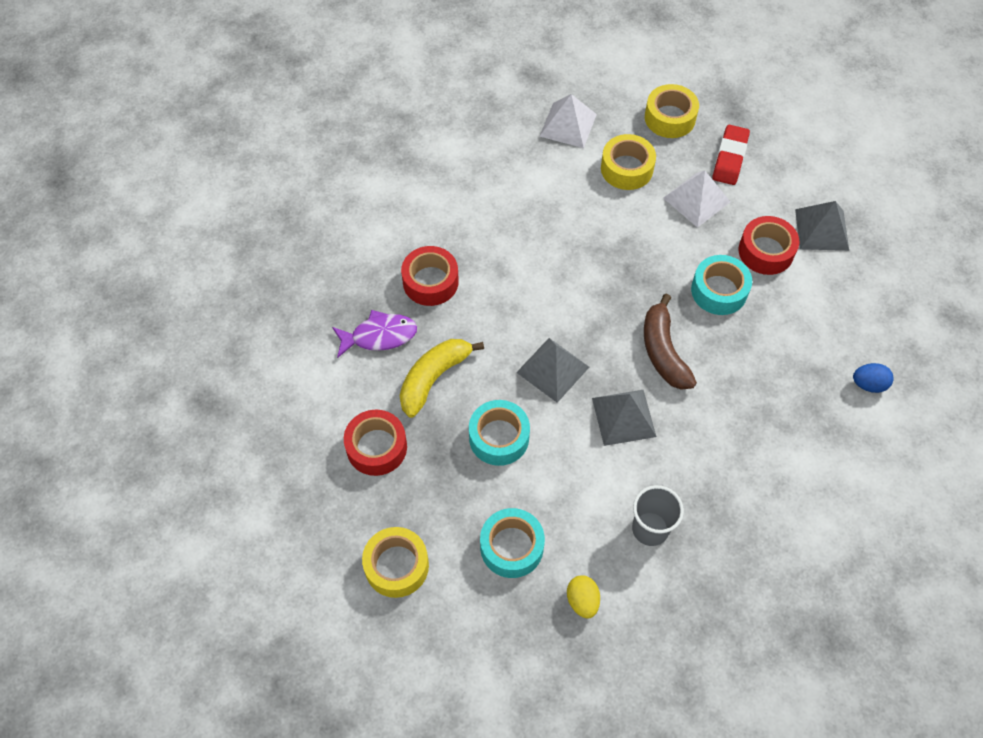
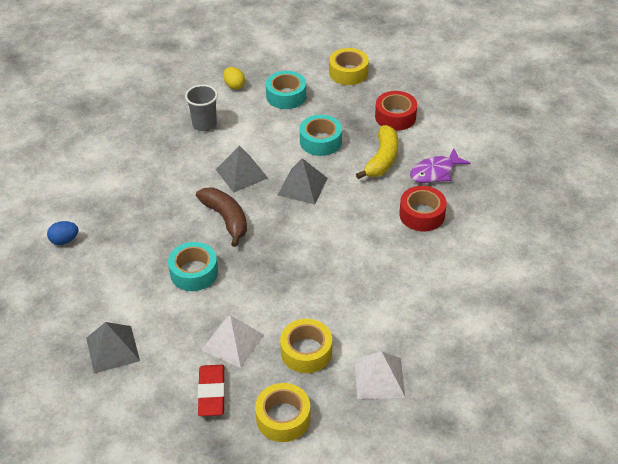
camera: 160 degrees right, 15 degrees down
red tape [739,216,799,275] -> none

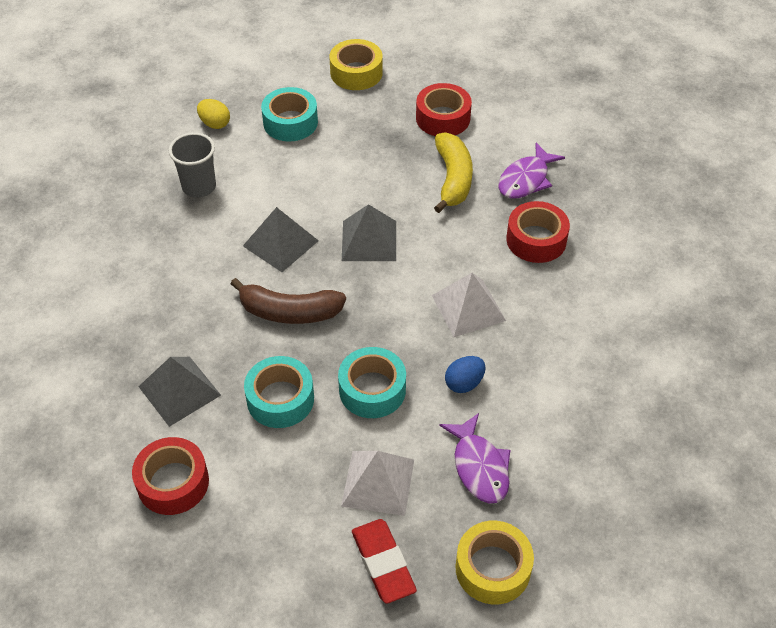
camera: 20 degrees left, 5 degrees up
blue egg [47,221,79,245] -> blue egg moved to [445,356,486,393]
grey pyramid [86,322,140,374] -> grey pyramid moved to [138,357,221,427]
brown banana [196,187,247,247] -> brown banana turned 150 degrees clockwise [231,278,346,324]
yellow tape [280,319,332,373] -> purple fish [439,413,510,503]
turquoise tape [300,115,342,156] -> turquoise tape moved to [338,347,406,418]
white pyramid [355,351,405,399] -> white pyramid moved to [432,273,506,337]
none -> red tape [132,437,209,515]

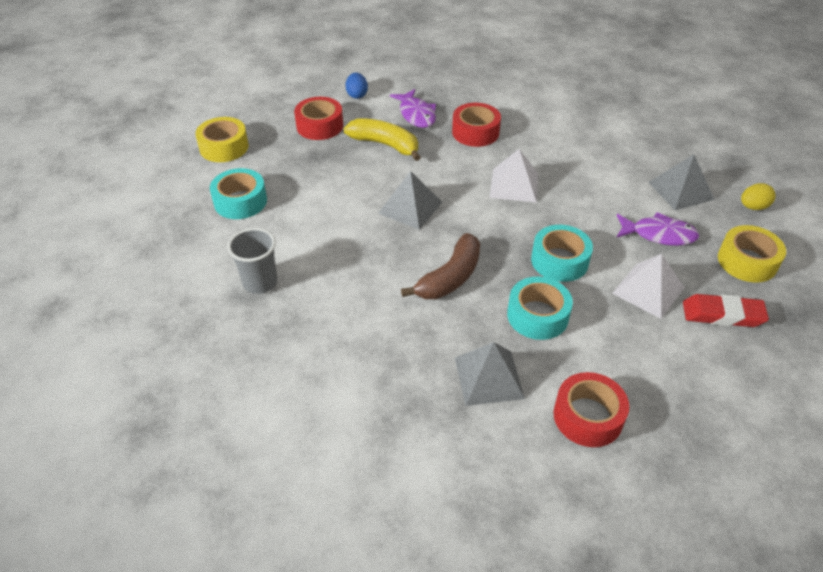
camera: 60 degrees left, 5 degrees down
yellow egg [197,99,230,129] -> yellow egg moved to [741,183,776,210]
grey pyramid [243,207,319,272] -> grey pyramid moved to [649,155,715,210]
blue egg [445,356,486,393] -> blue egg moved to [345,72,368,99]

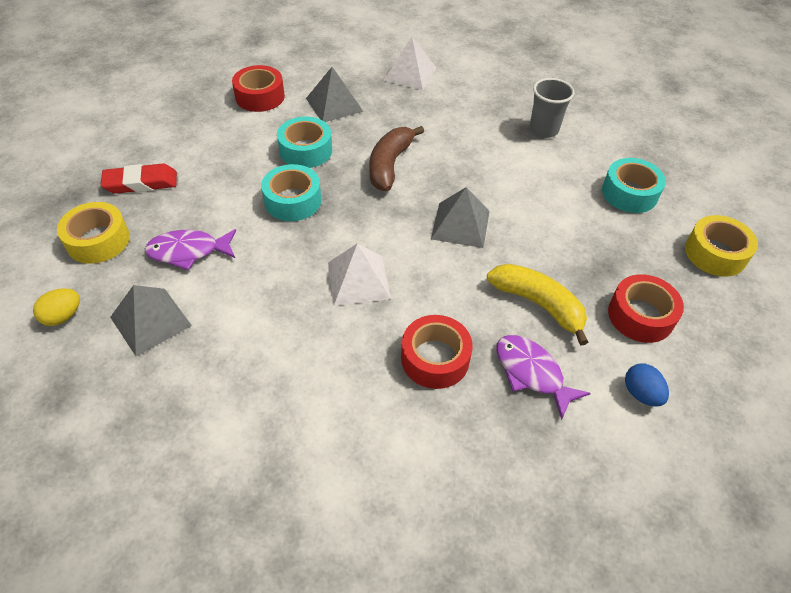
camera: 160 degrees right, 5 degrees up
yellow banana [343,118,421,161] -> yellow banana turned 150 degrees counterclockwise [487,264,588,346]
white pyramid [612,254,685,319] -> white pyramid moved to [383,37,436,90]

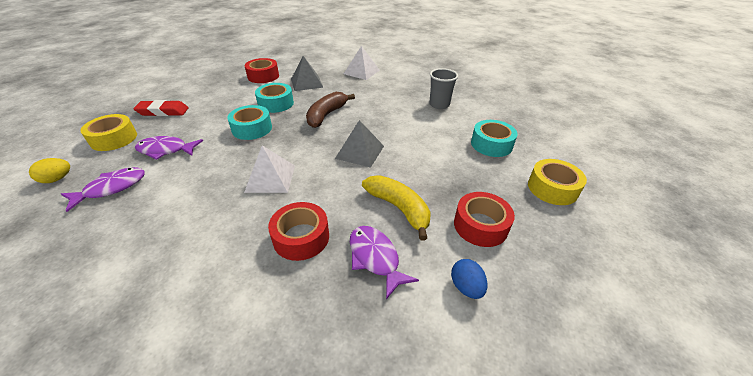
camera: 10 degrees right, 10 degrees down
grey pyramid [110,285,192,356] -> purple fish [61,167,145,212]

